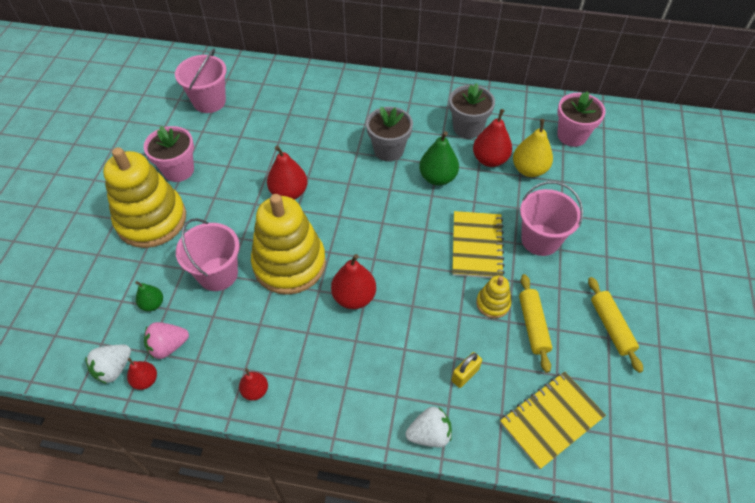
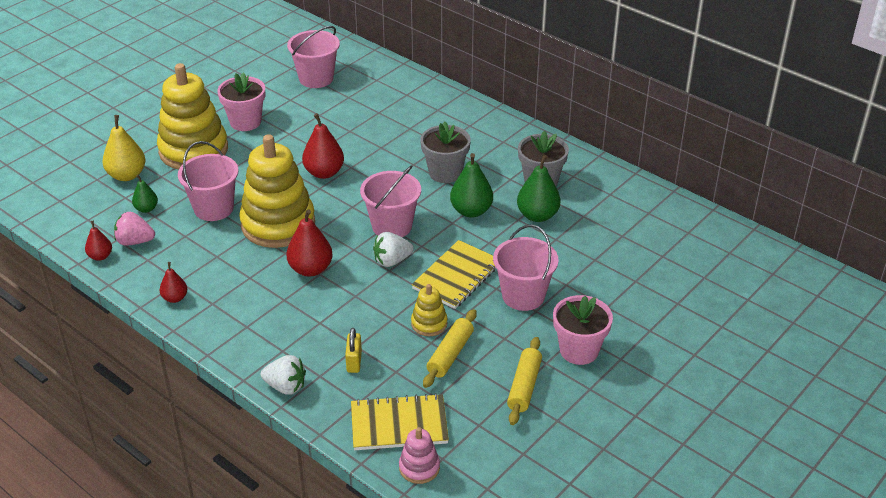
camera: 30 degrees right, 15 degrees down
white strawberry [85,345,131,384] -> white strawberry moved to [373,232,414,267]
yellow padlock [451,352,482,388] -> yellow padlock turned 75 degrees counterclockwise [345,328,362,373]
red pear [473,109,512,167] -> green pear [517,155,561,222]
yellow pear [513,119,553,177] -> yellow pear moved to [102,115,146,181]
pink flower pot [557,91,606,147] -> pink flower pot moved to [553,295,613,365]
none -> pink bucket [360,165,421,237]
none -> pink stacking toy [399,427,440,484]

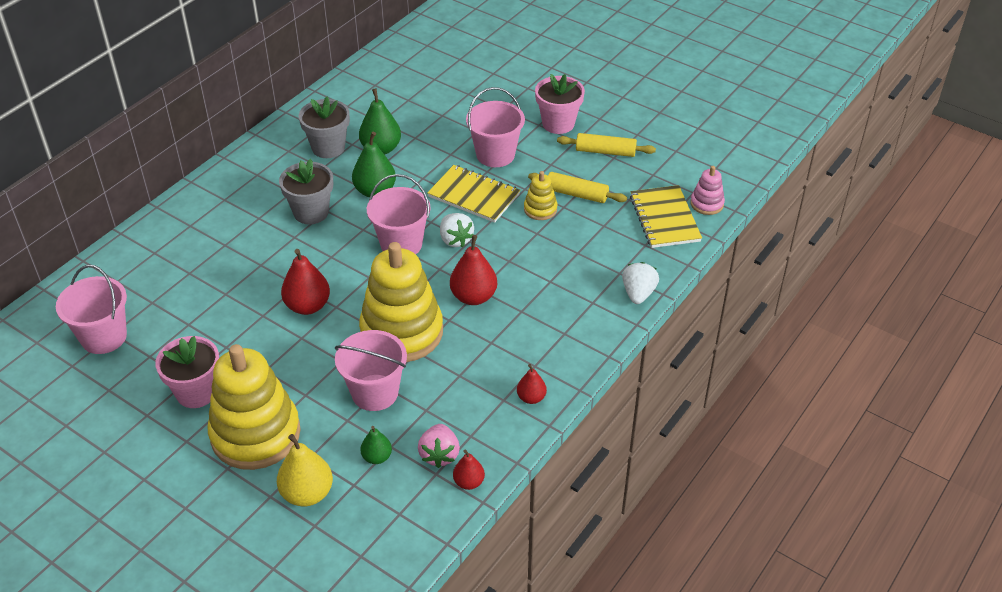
camera: 95 degrees left, 5 degrees up
yellow padlock [345,328,362,373] -> none

